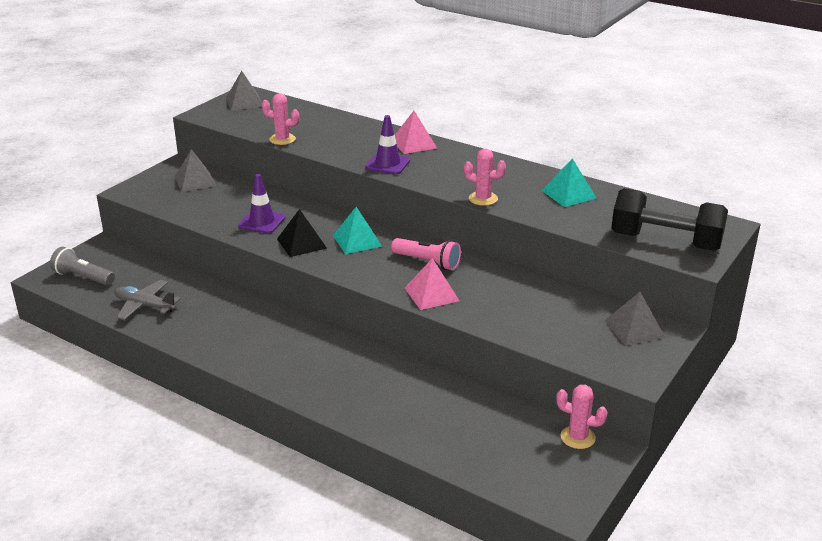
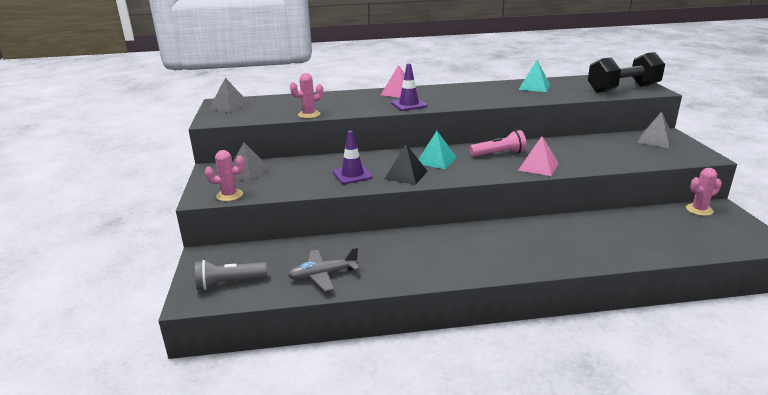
camera: 40 degrees left, 5 degrees down
pink cactus [464,149,506,206] -> pink cactus moved to [205,150,245,201]

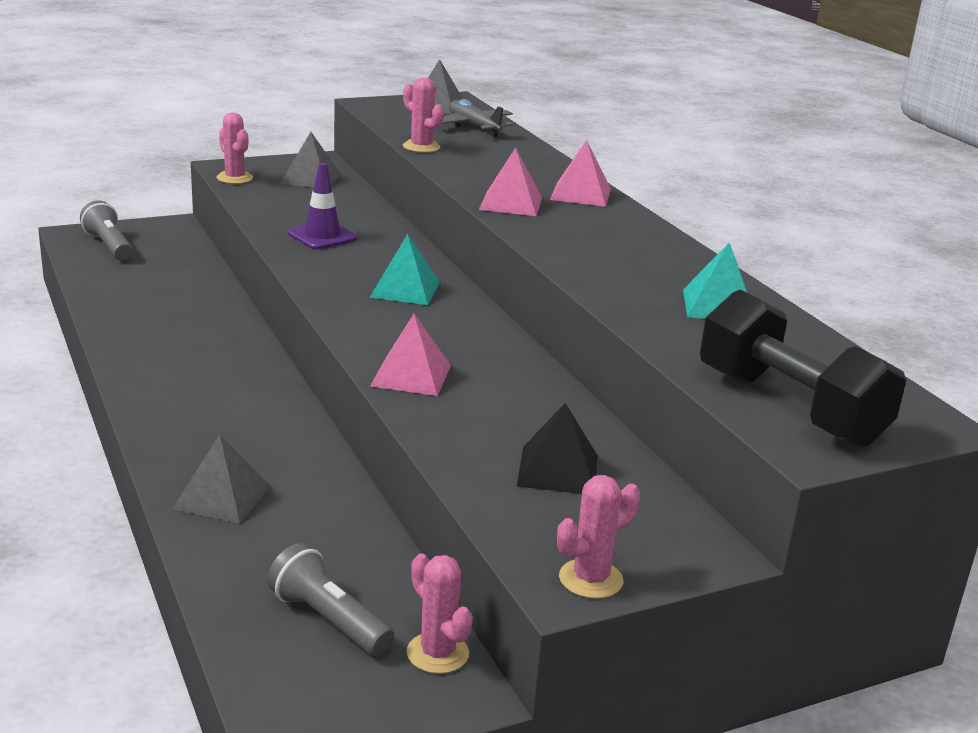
camera: 70 degrees right, 0 degrees up
grey plane [288,247,359,291] -> grey plane moved to [442,99,514,137]
black pyramid [385,144,427,185] -> black pyramid moved to [517,403,597,494]
purple traffic cone [391,63,427,111] -> pink pyramid [479,148,542,216]
pink flashlight [470,130,527,157] -> none
grey pyramid [637,111,674,148] -> grey pyramid moved to [172,434,270,524]
none -> grey flashlight [267,543,394,656]
none -> pink cactus [557,475,641,599]

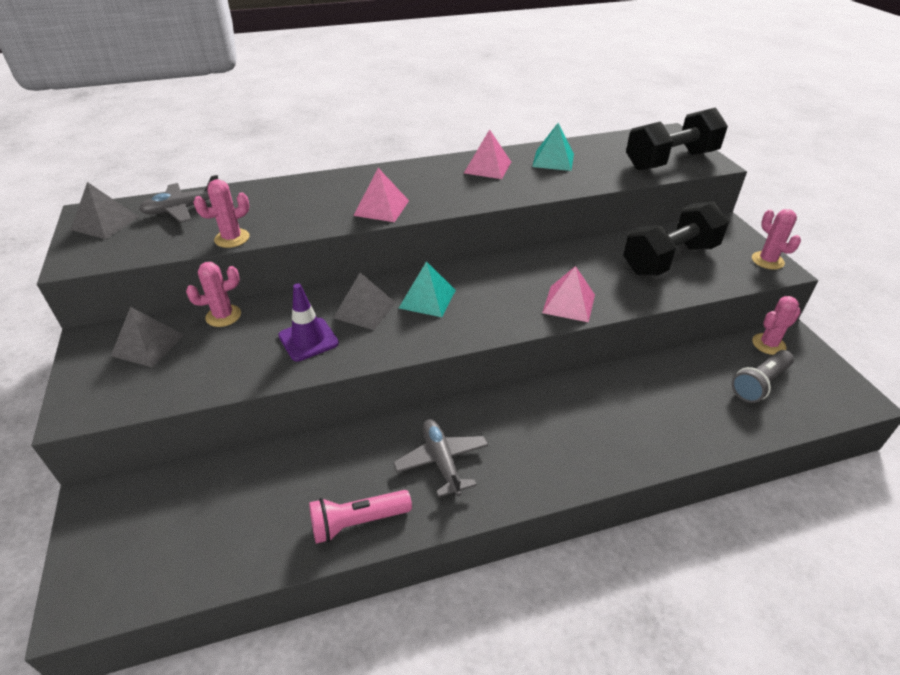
camera: 80 degrees left, 15 degrees up
grey flashlight [80,200,133,261] -> none
grey pyramid [172,434,270,524] -> grey pyramid moved to [333,272,396,330]
pink cactus [216,113,253,184] -> pink cactus moved to [186,262,241,327]
black pyramid [517,403,597,494] -> black dumbbell [623,202,729,276]
pink pyramid [550,140,611,207] -> pink pyramid moved to [464,129,511,179]
none -> pink flashlight [309,490,412,544]
none -> grey plane [393,419,488,497]

